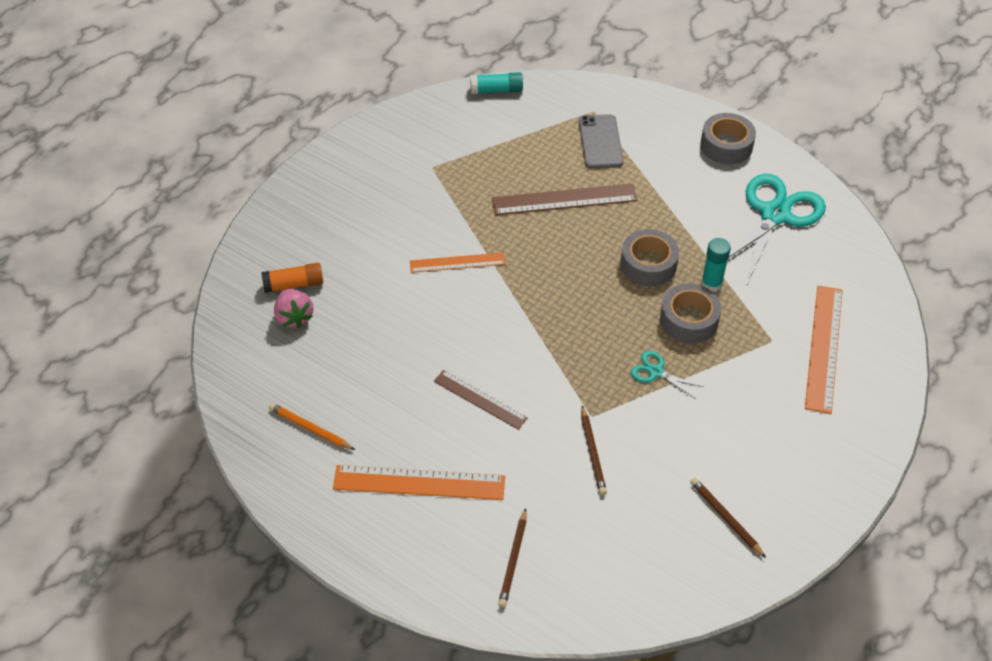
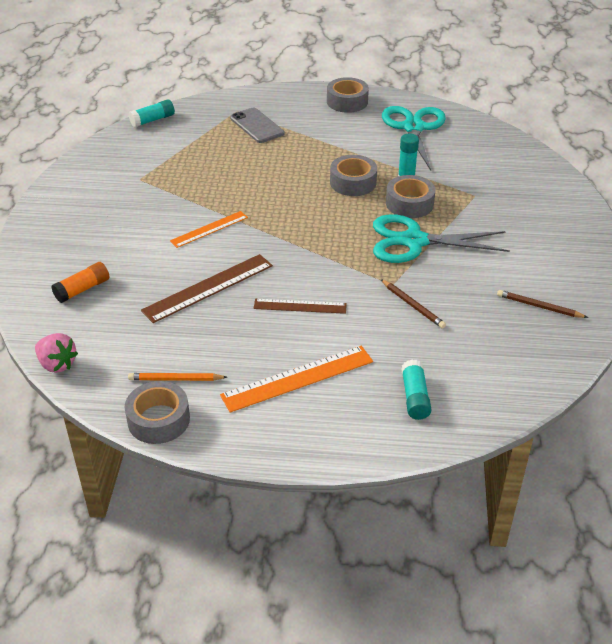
camera: 30 degrees left, 10 degrees down
pink strawberry [274,289,313,329] -> pink strawberry moved to [35,333,78,373]
brown ruler [492,184,637,215] -> brown ruler moved to [141,254,273,323]
brown pencil [498,508,527,607] -> turquoise glue stick [401,359,432,420]
turquoise scissors [631,351,704,399] -> turquoise scissors [373,214,510,263], size x2.25
orange ruler [805,285,843,414] -> none
none -> grey tape [125,381,190,444]

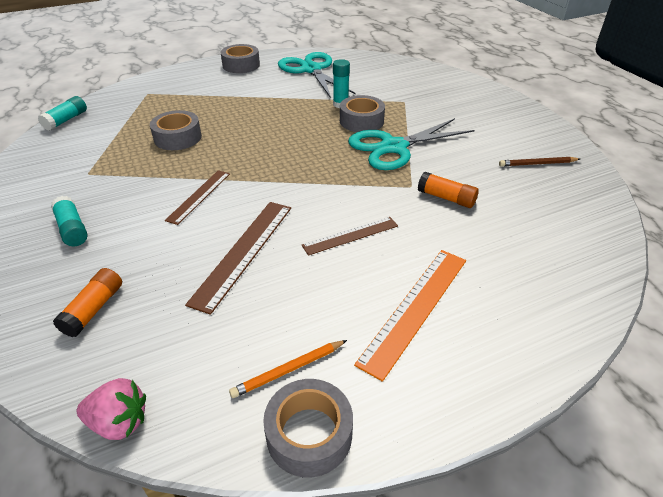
camera: 30 degrees left, 0 degrees up
orange ruler [170,211,248,248] -> brown ruler [165,170,230,225]
grey phone [230,108,285,143] -> none
grey tape [330,155,377,196] -> grey tape moved to [150,110,202,150]
brown pencil [381,279,446,329] -> orange glue stick [418,172,479,208]
turquoise glue stick [401,359,432,420] -> turquoise glue stick moved to [51,196,88,246]

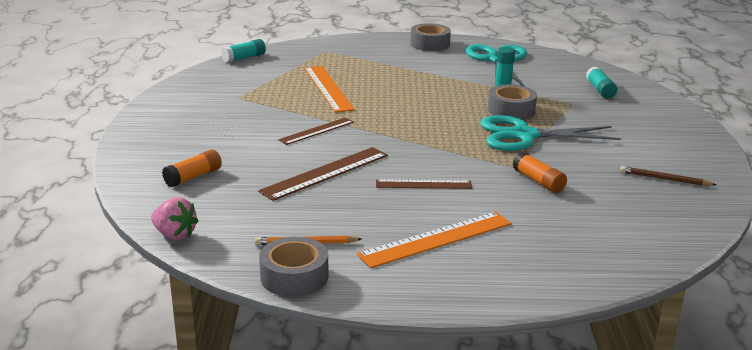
camera: 25 degrees right, 15 degrees down
turquoise glue stick [51,196,88,246] -> turquoise glue stick moved to [586,67,617,99]
grey tape [150,110,202,150] -> orange ruler [304,66,355,113]

